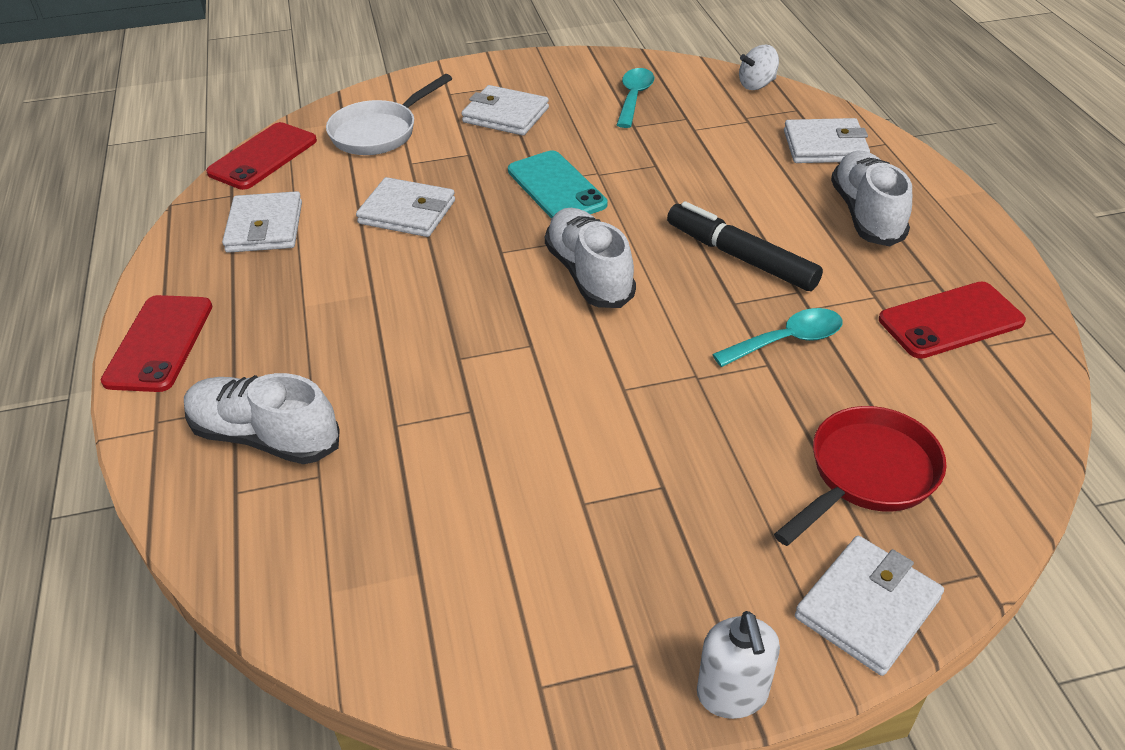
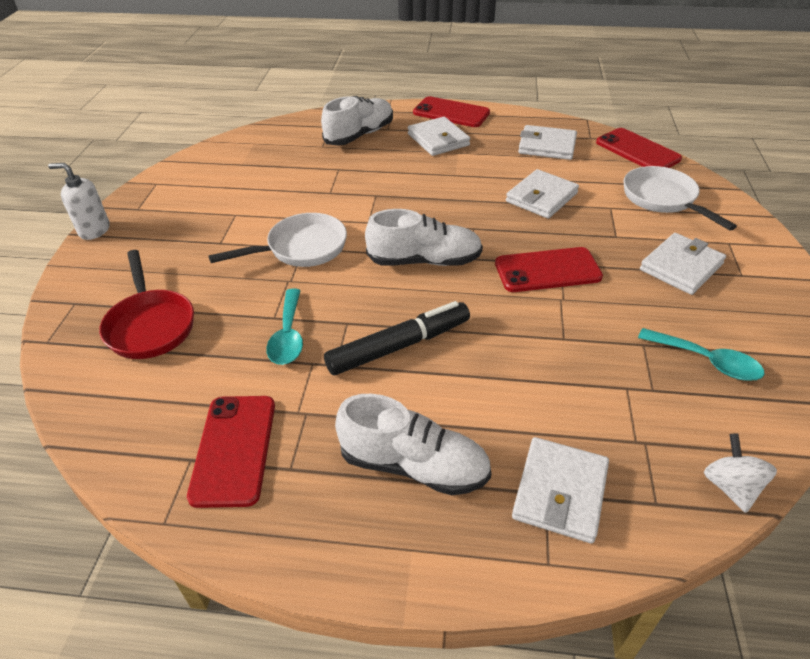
camera: 110 degrees right, 0 degrees up
turquoise phone [508,150,608,219] -> red phone [495,247,603,292]
white wallet [795,536,944,676] -> white wallet moved to [408,117,470,156]
none -> white pan [208,213,347,267]

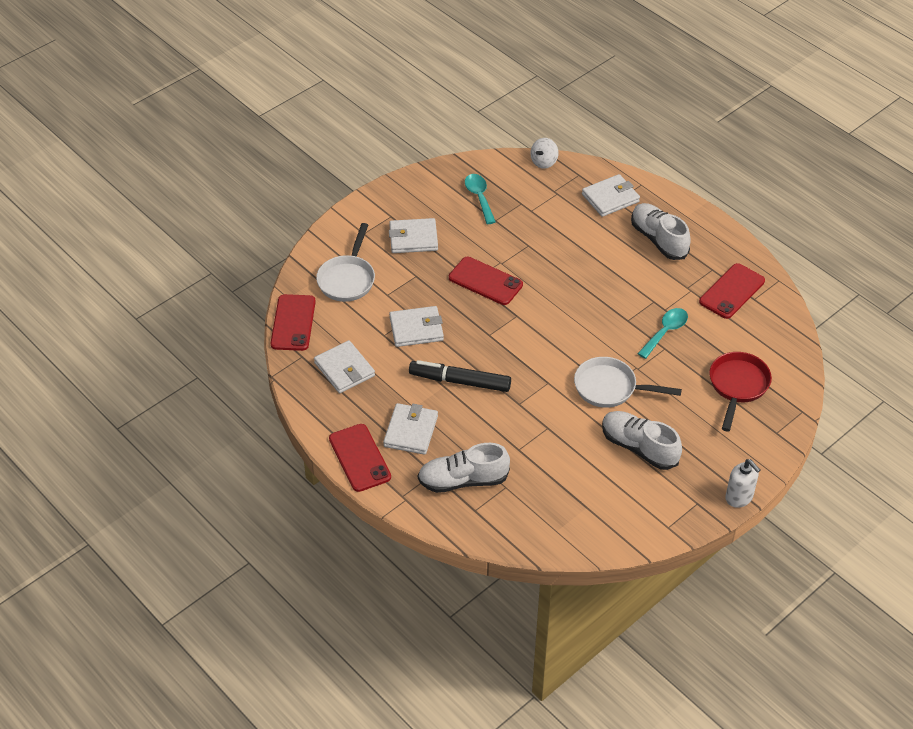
camera: 140 degrees left, 5 degrees up
black marker [324,301,470,375] -> black marker moved to [409,360,511,392]
white shoe [365,209,483,266] -> white shoe moved to [602,411,682,470]

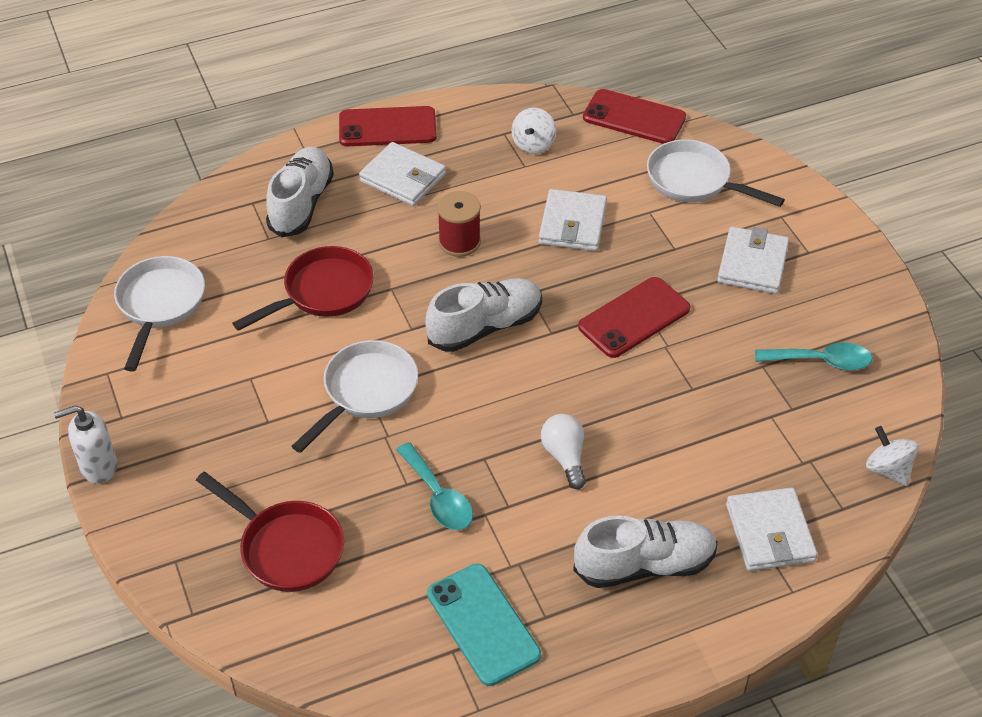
camera: 110 degrees right, 0 degrees up
white wallet [314,340,375,393] -> white spinning top [511,108,556,154]
black marker [409,360,511,392] -> red spool [437,191,481,257]
white shoe [602,411,682,470] -> white shoe moved to [425,278,542,352]
red phone [699,263,765,319] -> turquoise phone [427,564,541,686]
none -> white pan [114,256,205,372]
none -> red pan [233,246,374,331]
none -> white light bulb [541,414,586,489]

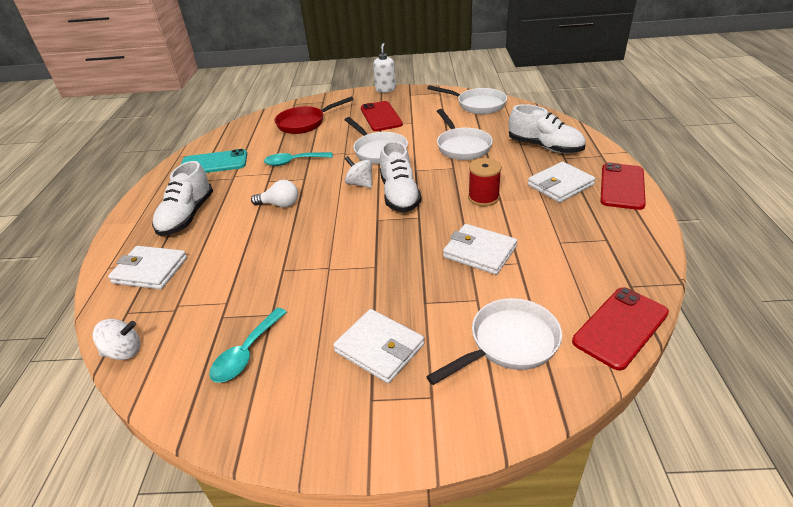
camera: 115 degrees right, 10 degrees down
red pan [233,246,374,331] -> white pan [437,109,493,160]
white spinning top [511,108,556,154] -> white spinning top moved to [345,156,372,188]
red phone [578,277,690,358] -> red phone moved to [361,101,403,131]

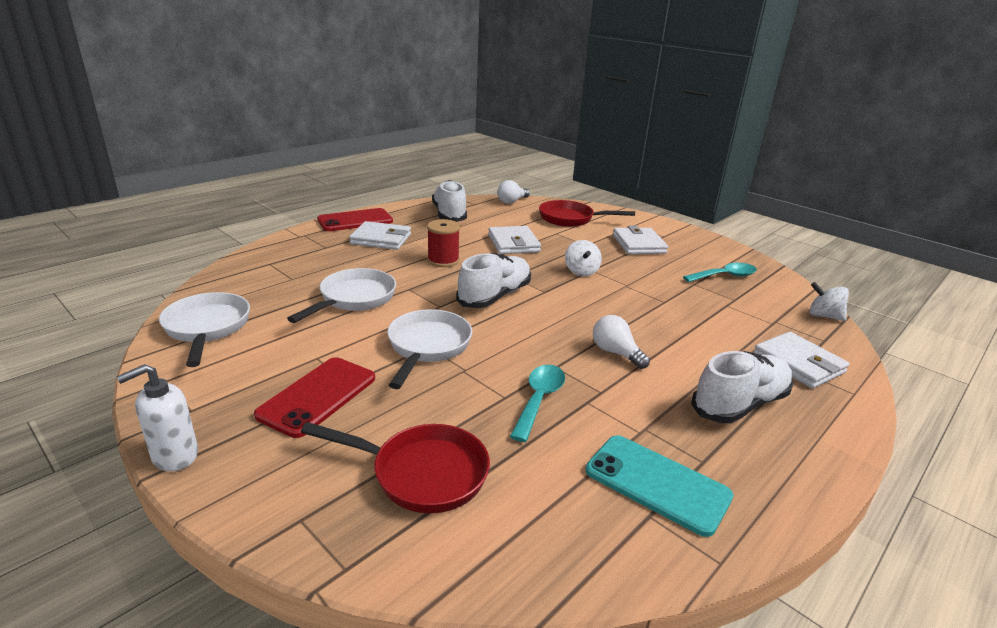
camera: 140 degrees left, 10 degrees down
turquoise spoon [264,152,333,166] -> turquoise spoon turned 105 degrees counterclockwise [510,365,565,442]
white spinning top [345,156,372,188] -> white spinning top moved to [565,240,602,276]
white pan [426,298,562,385] -> red pan [539,200,635,227]
white shoe [509,104,585,153] -> white shoe moved to [432,180,467,222]
red phone [572,287,669,371] -> white light bulb [497,180,530,204]

